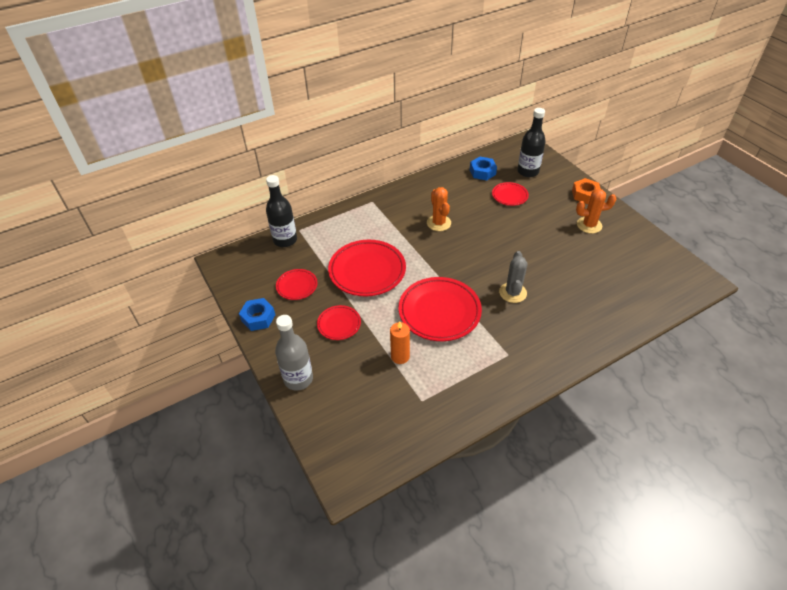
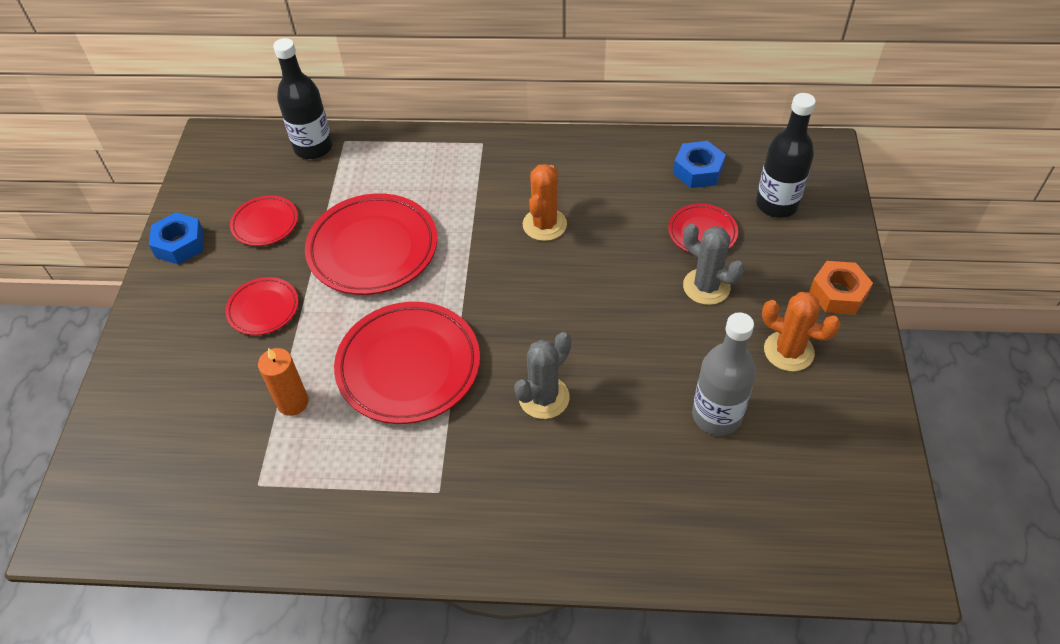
camera: 35 degrees right, 5 degrees up
grey bottle [275,315,313,391] -> grey bottle moved to [692,312,756,436]
none -> grey cactus [683,224,744,305]

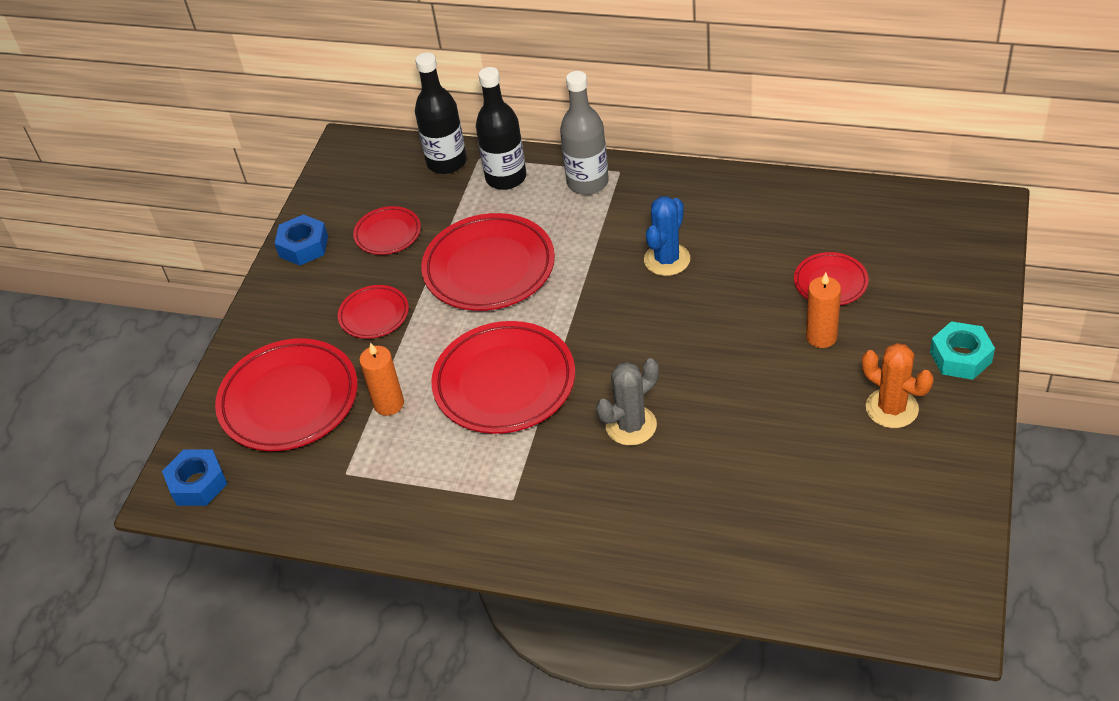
camera: 15 degrees right, 5 degrees down
orange cactus [523,164,567,241] -> blue cactus [644,196,690,276]
blue nut [673,141,726,188] -> blue nut moved to [162,449,227,506]
grey cactus [683,224,744,305] -> orange candle [806,272,841,348]
grey bottle [692,312,756,436] -> grey bottle moved to [560,71,609,195]
black bottle [756,93,816,218] -> black bottle moved to [476,67,526,190]
orange nut [809,261,873,314] -> turquoise nut [930,321,995,380]
none -> red plate [215,338,357,451]

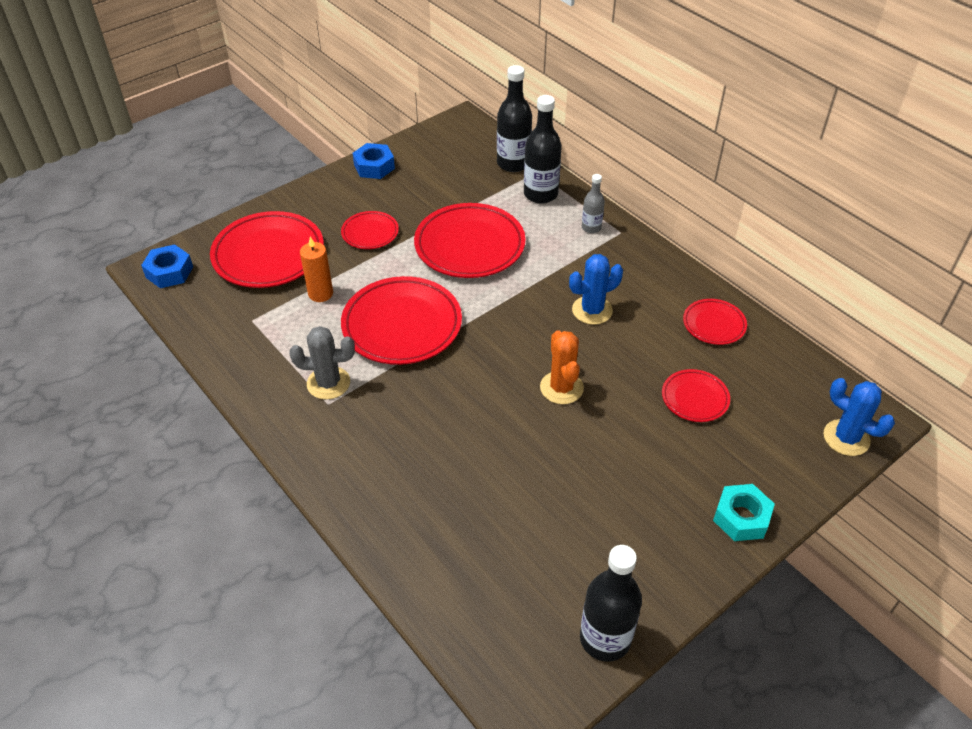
camera: 30 degrees right, 0 degrees up
red plate [353,206,421,255] -> red plate moved to [683,299,747,345]
grey bottle [560,71,609,195] -> grey bottle [582,174,605,233], size x0.56
grey cactus [596,358,659,446] -> grey cactus moved to [289,326,355,400]
orange candle [806,272,841,348] -> none
orange cactus [862,343,934,428] -> orange cactus moved to [540,330,584,404]
none -> black bottle [580,545,642,662]
none -> blue cactus [823,378,895,456]

